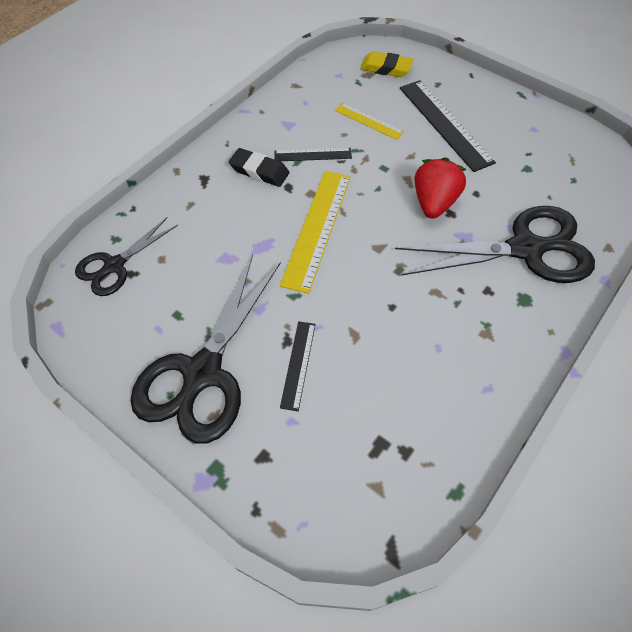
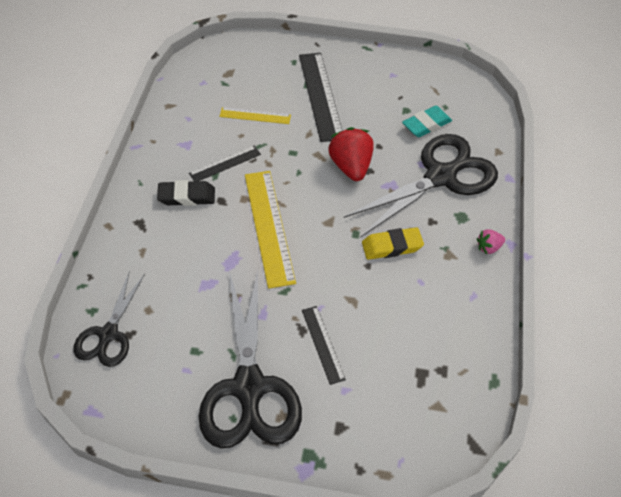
camera: 30 degrees left, 5 degrees down
yellow eraser [360,51,414,77] -> yellow eraser moved to [362,227,424,260]
black ruler [400,80,496,172] -> black ruler turned 45 degrees clockwise [299,53,343,142]
none -> turquoise eraser [402,106,452,137]
none -> pink strawberry [477,229,505,254]

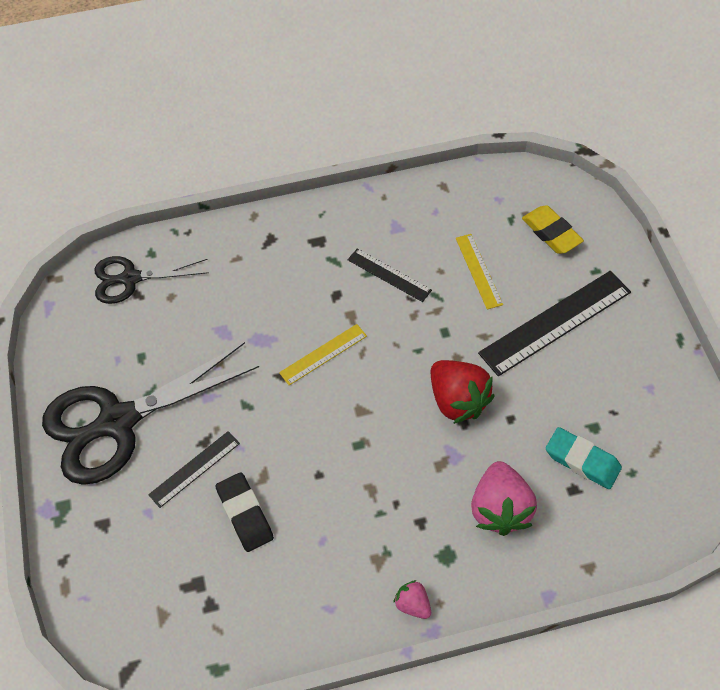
camera: 70 degrees right, 5 degrees up
black eraser [157,180,215,206] -> black eraser moved to [216,472,274,552]
yellow ruler [245,171,296,288] -> yellow ruler [279,324,367,385], size x0.55
red strawberry [328,127,373,181] -> red strawberry turned 90 degrees clockwise [431,360,495,424]
black scissors [344,134,498,237] -> pink strawberry [471,461,537,536]
yellow eraser [362,227,424,260] -> yellow eraser moved to [522,205,584,254]

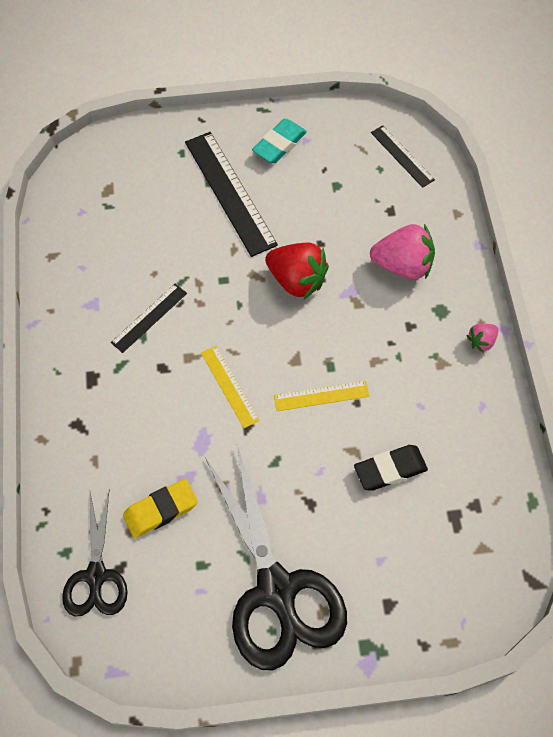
camera: 85 degrees left, 5 degrees up
black ruler [148,431,240,508] -> black ruler moved to [371,125,435,188]
red strawberry [431,360,495,424] -> red strawberry turned 60 degrees clockwise [265,242,329,299]
yellow ruler [456,234,503,310] -> yellow ruler moved to [274,380,370,411]
yellow eraser [522,205,584,254] -> yellow eraser moved to [123,479,198,538]
turquoise eraser [546,427,622,489] -> turquoise eraser moved to [252,119,307,163]

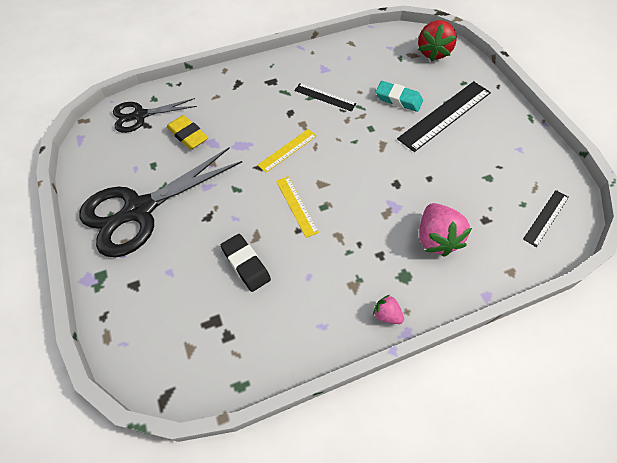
camera: 75 degrees right, 5 degrees down
turquoise eraser [252,119,307,163] -> turquoise eraser moved to [375,81,423,112]
red strawberry [265,242,329,299] -> red strawberry moved to [418,20,457,62]

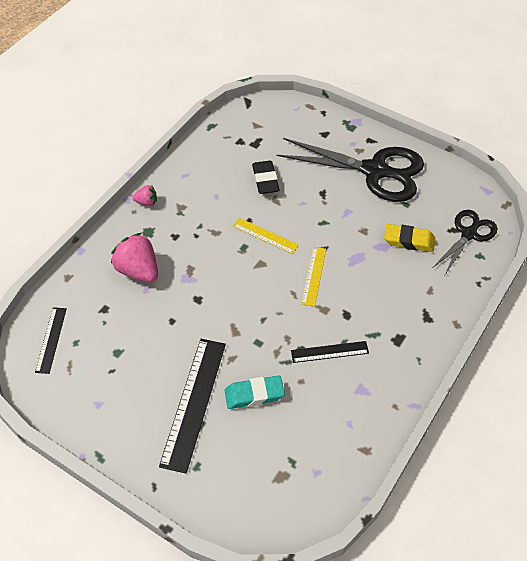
camera: 145 degrees right, 5 degrees down
black scissors [79,147,242,257] -> black scissors turned 90 degrees clockwise [277,138,424,202]
black eraser [221,234,271,292] -> black eraser turned 60 degrees clockwise [252,161,279,194]
red strawberry [418,20,457,62] -> none

